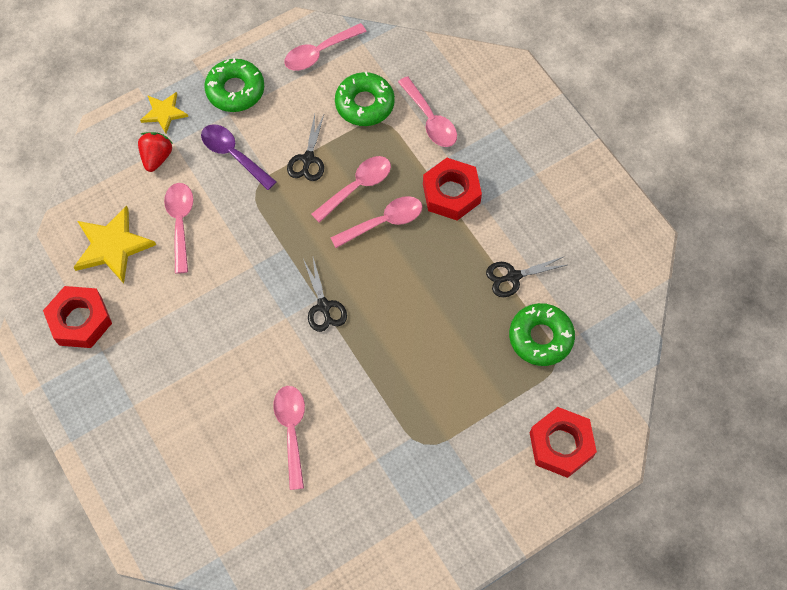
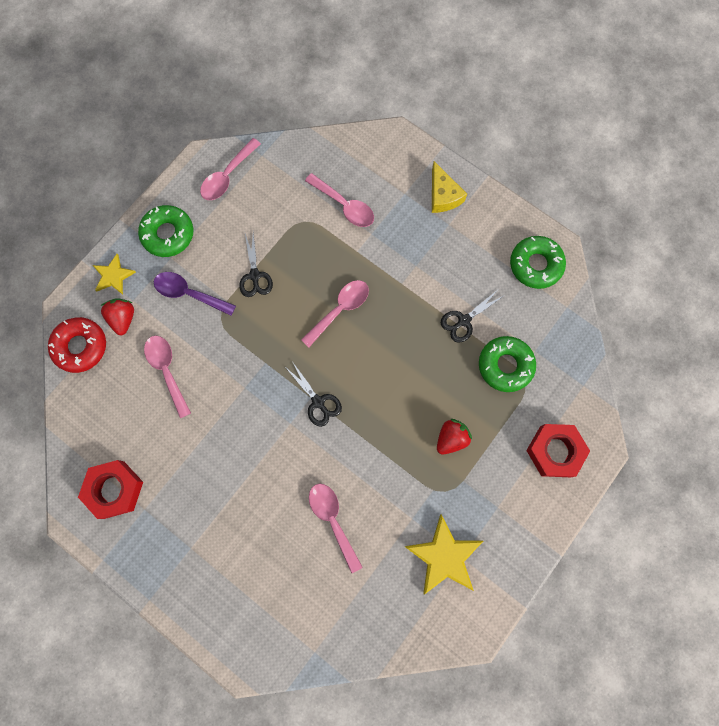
camera: 20 degrees left, 10 degrees up
yellow star [73,205,156,284] -> yellow star moved to [404,514,483,595]
pink spoon [311,156,391,223] -> none
green donut [335,72,395,126] -> green donut moved to [510,236,566,289]
red nut [423,158,482,221] -> none
none -> red donut [48,317,106,373]
none -> yellow cheese [432,161,467,213]
none -> red strawberry [437,419,472,455]

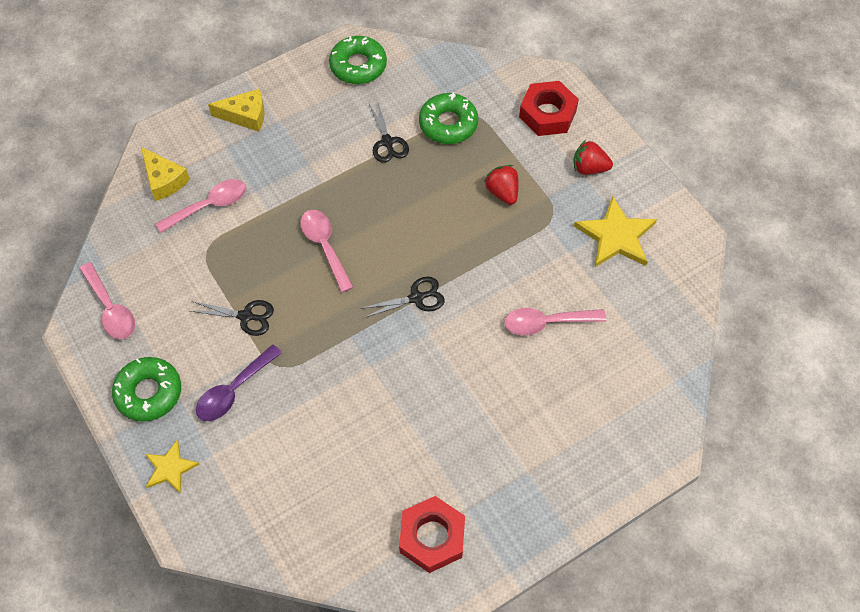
camera: 70 degrees left, 15 degrees down
red donut [48,317,106,373] -> none
red strawberry [100,298,134,335] -> red strawberry moved to [573,140,613,175]
pink spoon [144,336,191,418] -> none
none -> yellow cheese [141,147,190,201]

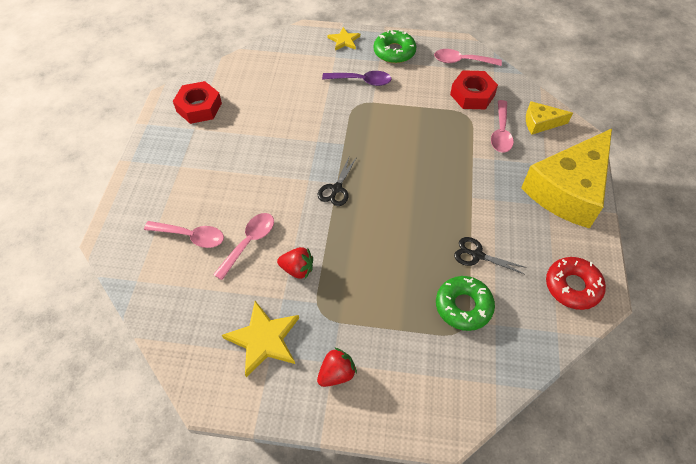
camera: 130 degrees right, 5 degrees down
black scissors [190,300,274,336] -> none
purple spoon [196,344,282,421] -> purple spoon turned 105 degrees clockwise [322,71,392,86]
yellow cheese [208,89,265,132] -> yellow cheese [521,129,612,229], size x2.22
pink spoon [300,210,354,293] -> pink spoon moved to [144,221,224,248]
green donut [329,36,387,84] -> red donut [546,257,606,310]
red strawberry [484,165,519,205] -> red strawberry moved to [277,247,313,279]
red nut [519,81,579,136] -> red nut moved to [450,70,498,109]

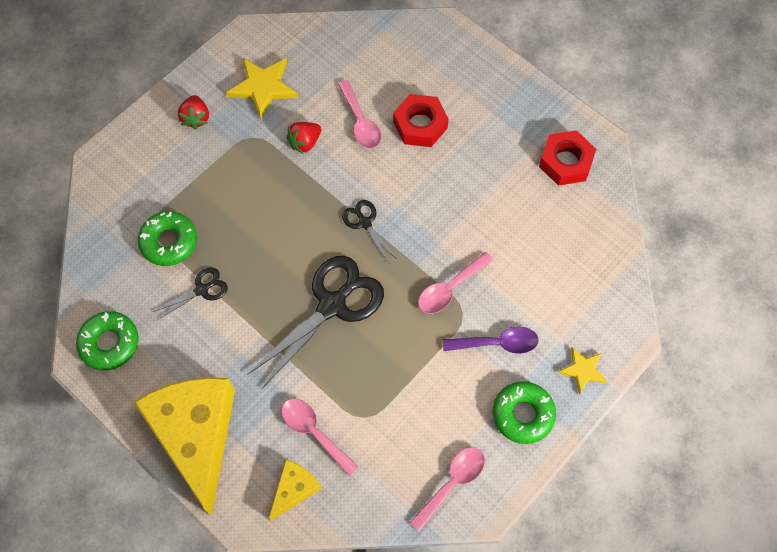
camera: 125 degrees right, 10 degrees up
pink spoon [144,221,224,248] -> pink spoon moved to [418,252,493,314]
purple spoon [322,71,392,86] -> purple spoon turned 135 degrees counterclockwise [443,327,539,354]
red nut [450,70,498,109] -> red nut moved to [393,94,449,147]
red donut [546,257,606,310] -> green donut [76,311,139,370]
none -> black scissors [247,256,384,389]

